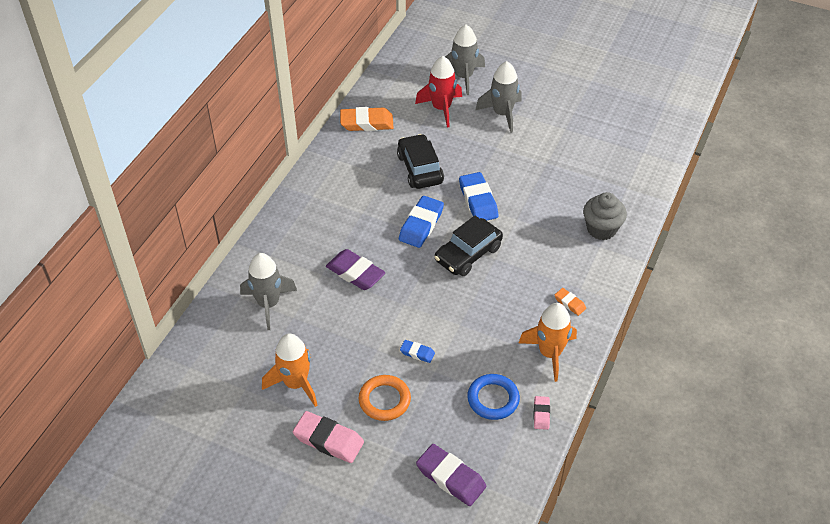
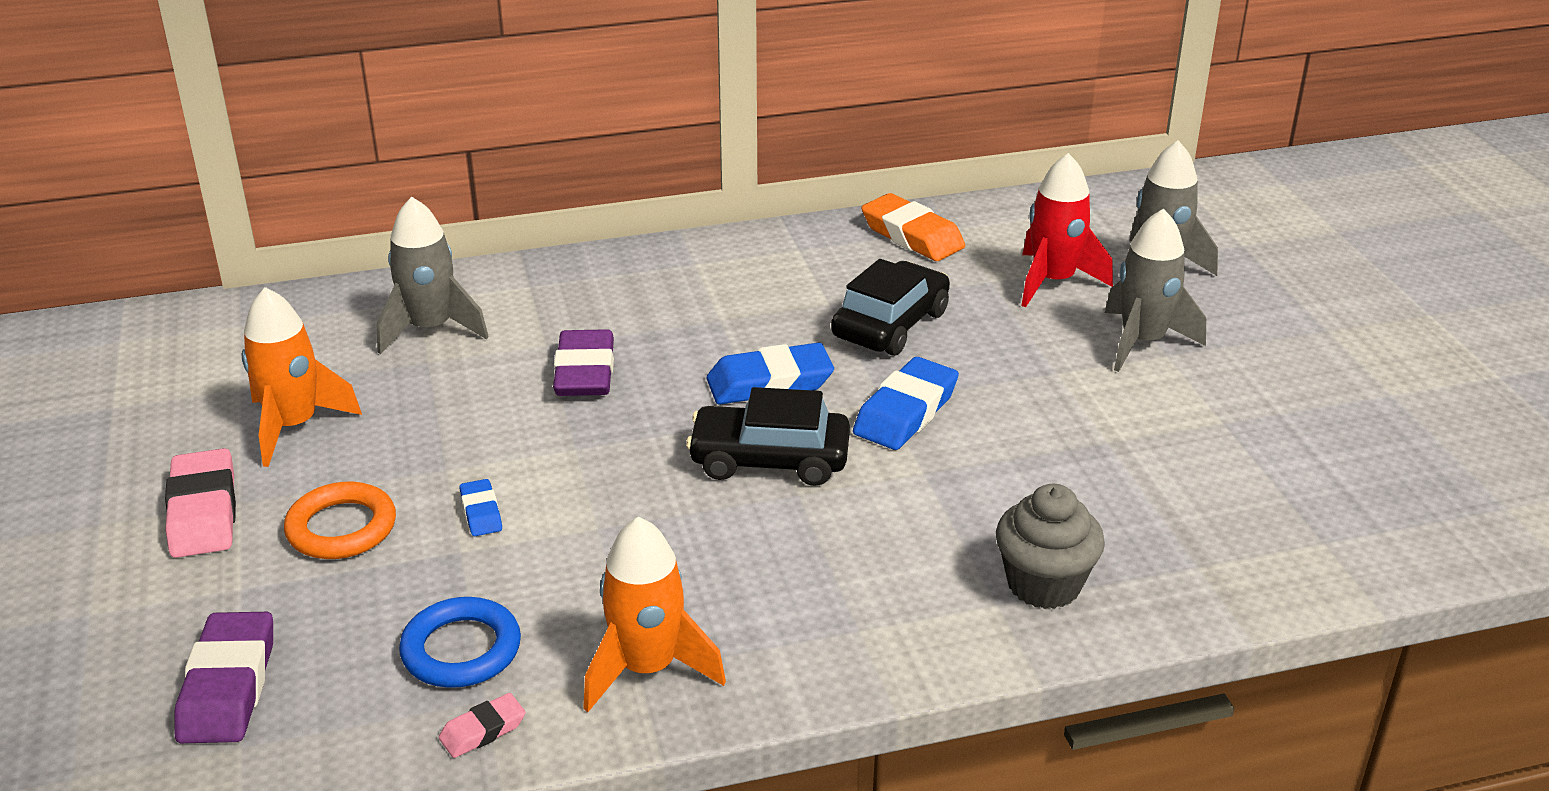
camera: 50 degrees right, 15 degrees down
orange eraser [555,288,586,316] -> none

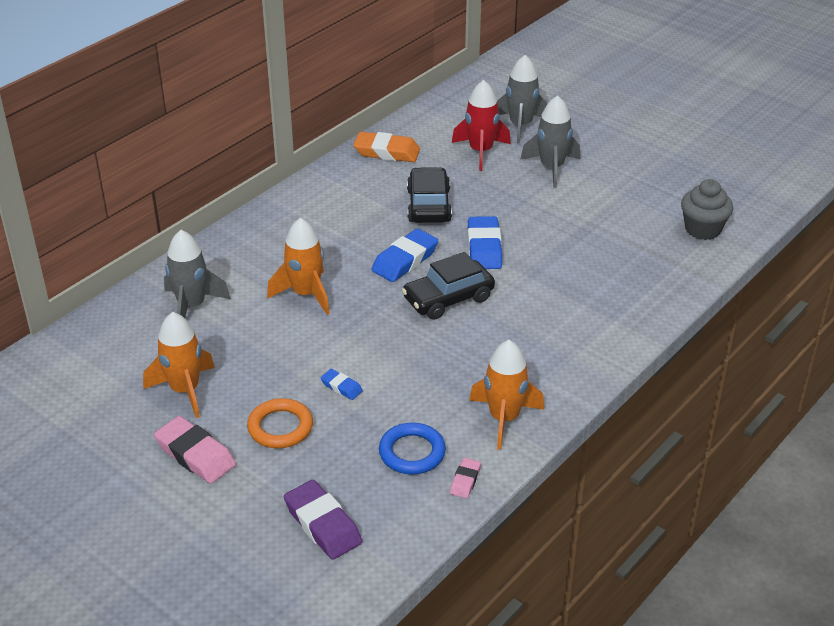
camera: 35 degrees left, 5 degrees up
purple eraser [553,329,614,396] -> orange rocket [267,218,329,314]
grey cupcake [996,484,1105,609] -> grey cupcake moved to [681,179,733,240]

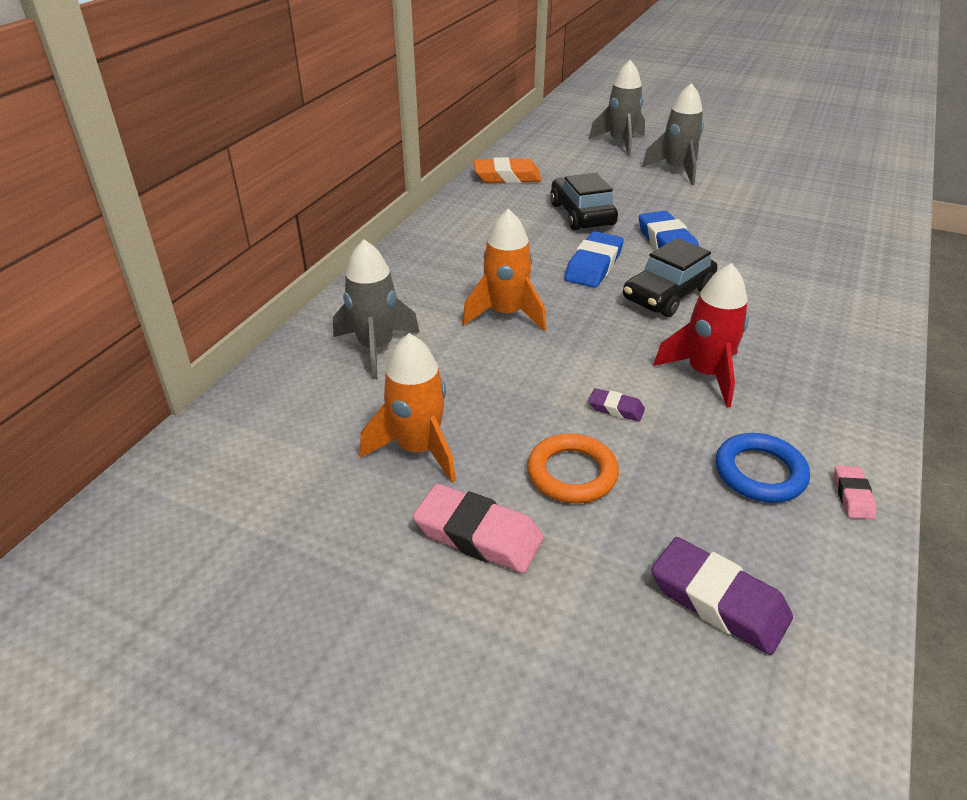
camera: 15 degrees left, 0 degrees up
blue eraser [321,369,363,400] -> purple eraser [589,388,645,421]
red rocket [452,80,511,171] -> red rocket moved to [653,263,749,407]
orange rocket [469,340,544,450] -> none
grey cupcake [681,179,733,240] -> none

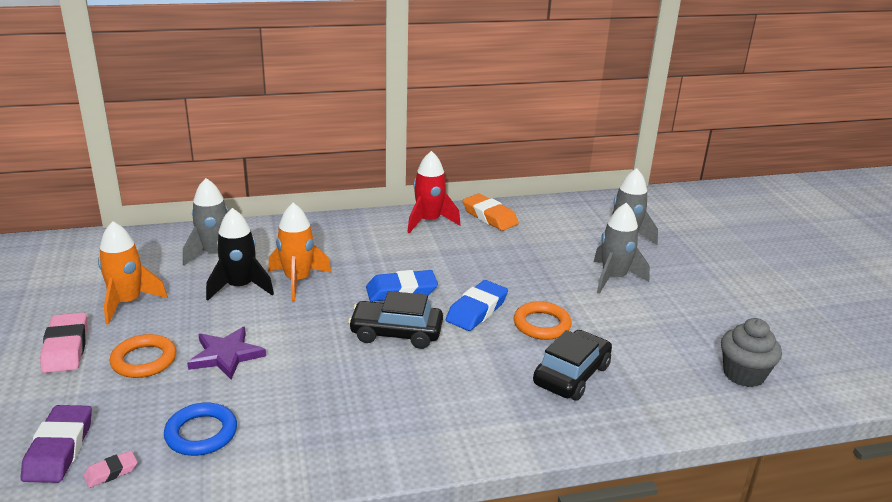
camera: 50 degrees right, 10 degrees down
black car [550,173,618,230] -> black car moved to [533,330,612,400]
purple eraser [589,388,645,421] -> purple star [187,327,266,379]
red rocket [653,263,749,407] -> red rocket moved to [407,151,460,234]
pink eraser [834,465,877,519] -> pink eraser moved to [84,451,137,488]
none -> black rocket [206,208,274,301]
none -> orange ring [514,301,572,340]
none -> grey cupcake [721,318,782,387]

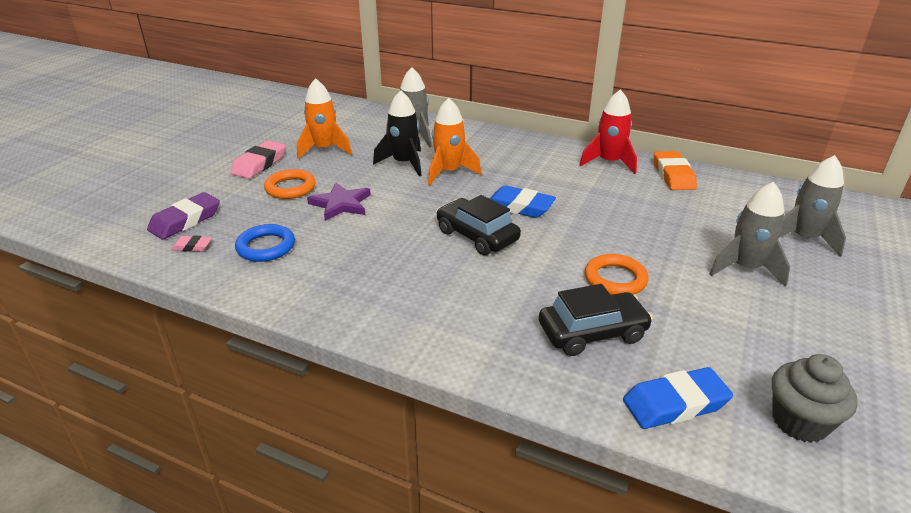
camera: 40 degrees right, 5 degrees up
blue eraser [446,280,508,331] -> blue eraser moved to [623,367,733,429]

